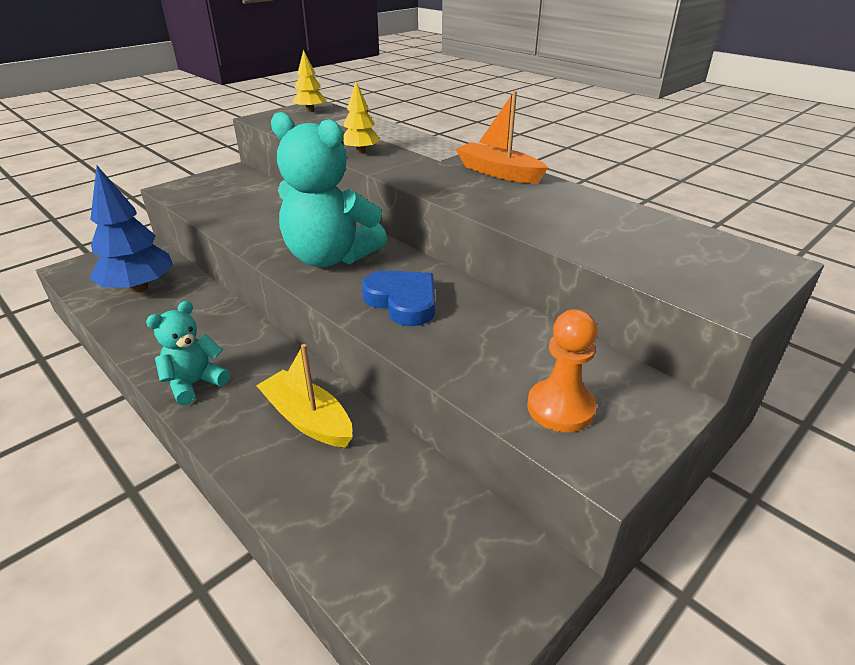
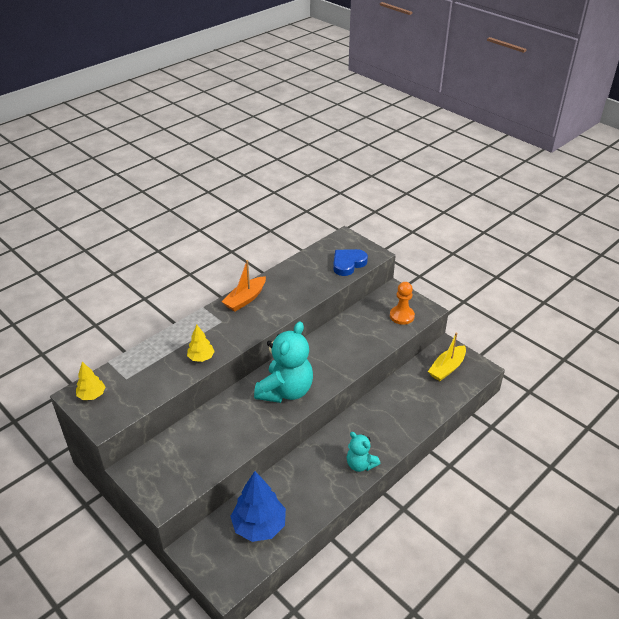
camera: 90 degrees left, 5 degrees up
yellow boat [256,344,353,447] -> yellow boat moved to [428,332,466,381]
blue heart [362,270,435,326] -> blue heart moved to [333,249,368,276]

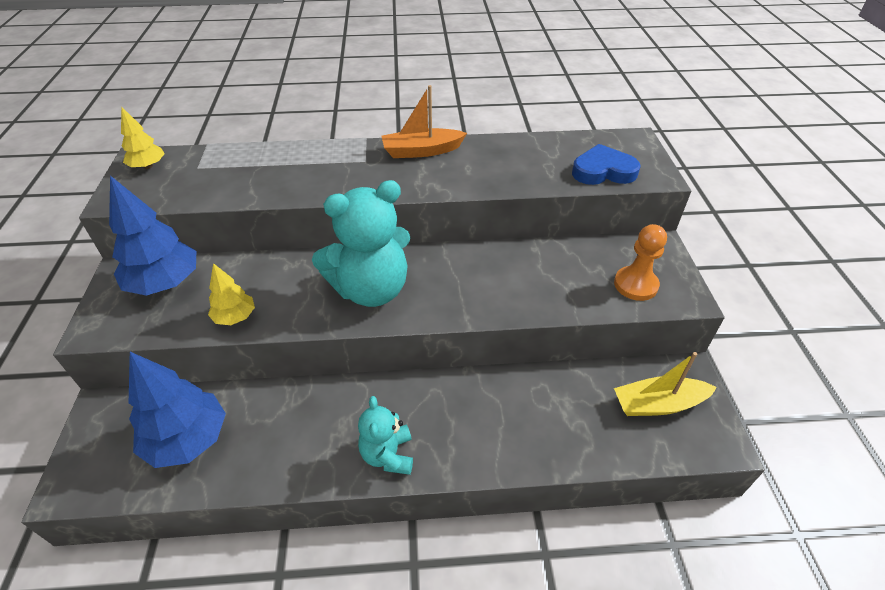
camera: 40 degrees right, 5 degrees up
yellow tree [187,325,215,362] -> yellow tree moved to [208,263,255,325]
none -> blue tree [109,176,196,296]

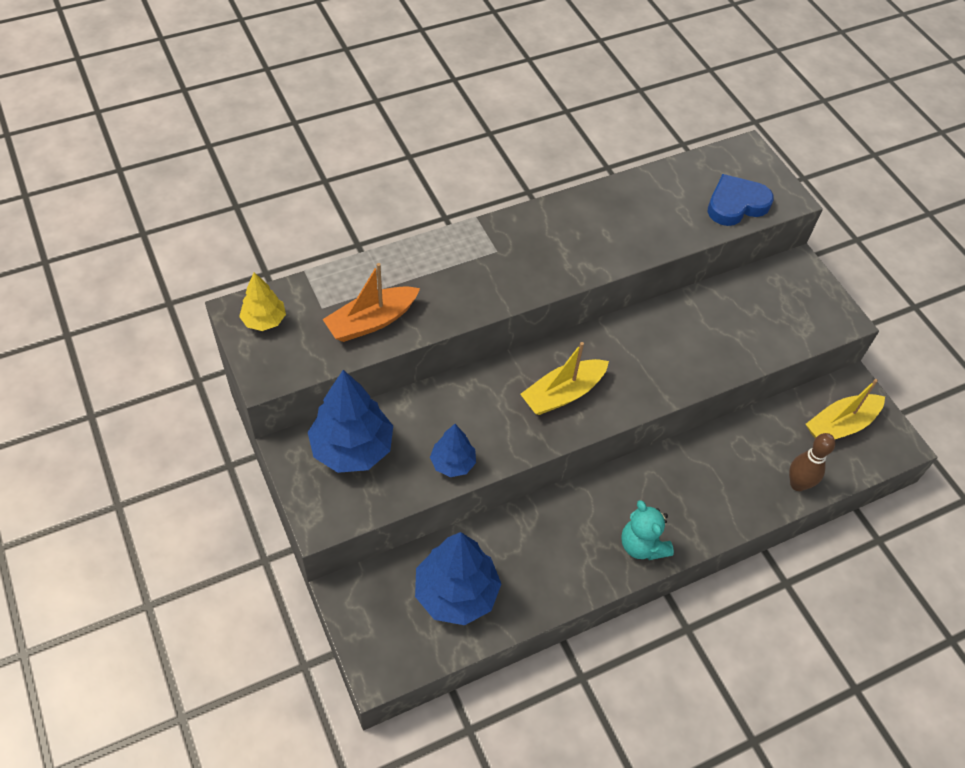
camera: 25 degrees left, 10 degrees up
yellow tree [208,263,255,325] -> blue tree [430,424,476,477]
turquoise teddy bear [312,180,410,307] -> yellow boat [520,342,609,415]
orange boat [382,85,467,158] -> orange boat moved to [323,263,420,342]
orange pawn [614,224,667,301] -> none
none -> brown bowling pin [789,433,836,491]

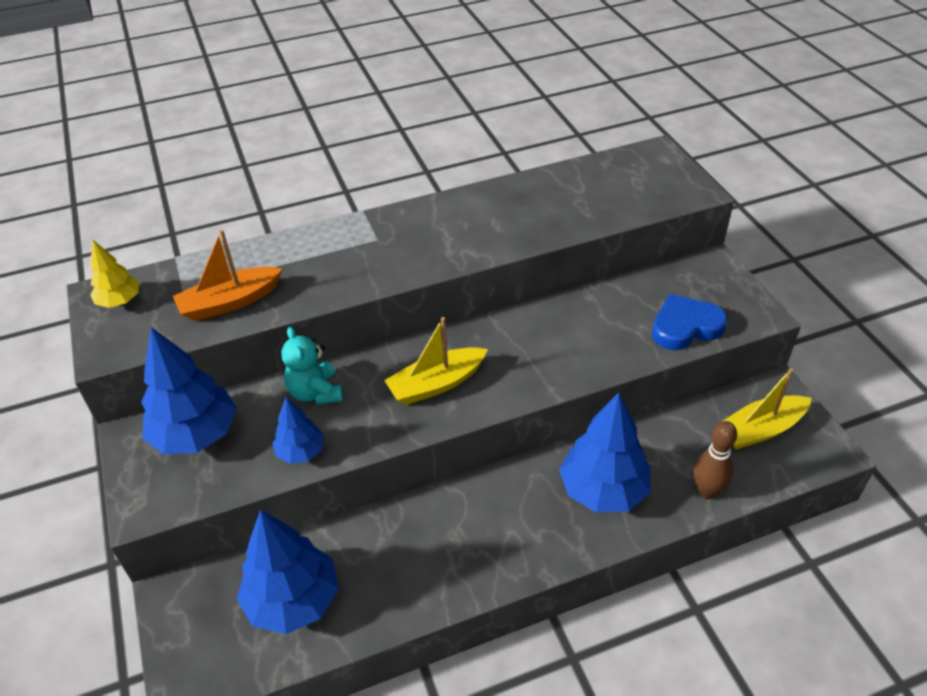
camera: 10 degrees right, 10 degrees down
turquoise teddy bear [621,500,674,560] -> turquoise teddy bear moved to [281,327,343,405]
blue heart [708,174,774,226] -> blue heart moved to [652,294,727,350]
none -> blue tree [559,393,651,513]

